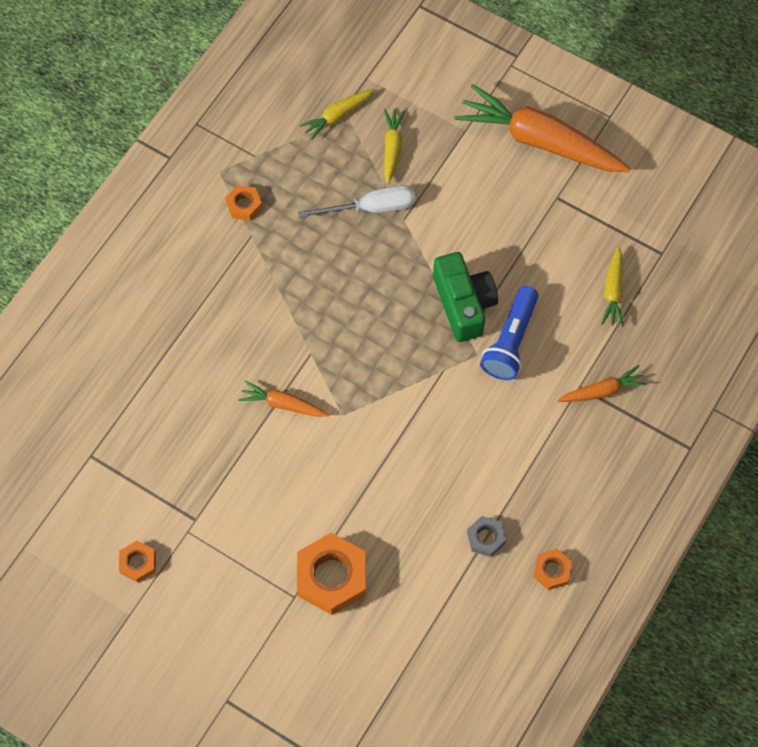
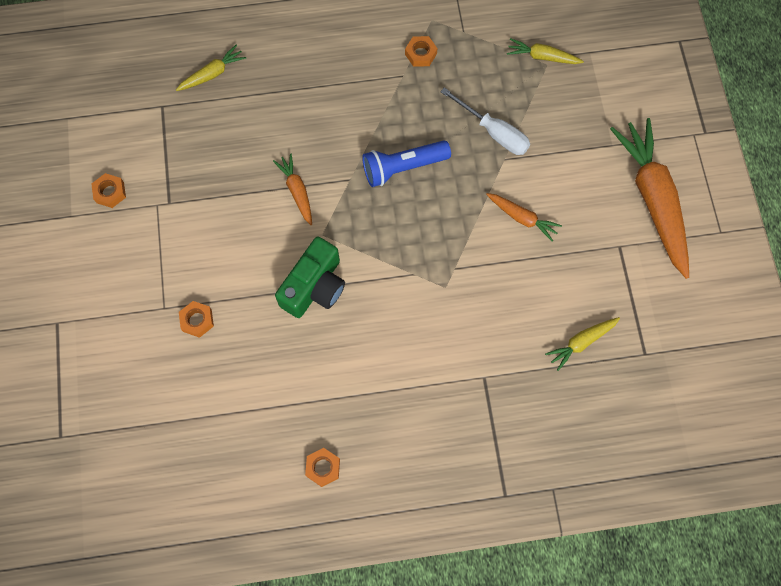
camera: 50 degrees right, 5 degrees up
orange nut [297,533,366,615] -> orange nut [179,301,214,338], size x0.52
yellow carrot [384,109,405,184] -> yellow carrot moved to [176,45,246,91]
green camera [433,252,498,342] -> green camera moved to [275,237,345,318]
grey nut [467,516,506,557] -> none
blue flashlight [480,286,538,380] -> blue flashlight moved to [362,140,451,187]
orange carrot [558,365,647,402] -> orange carrot moved to [486,193,562,242]

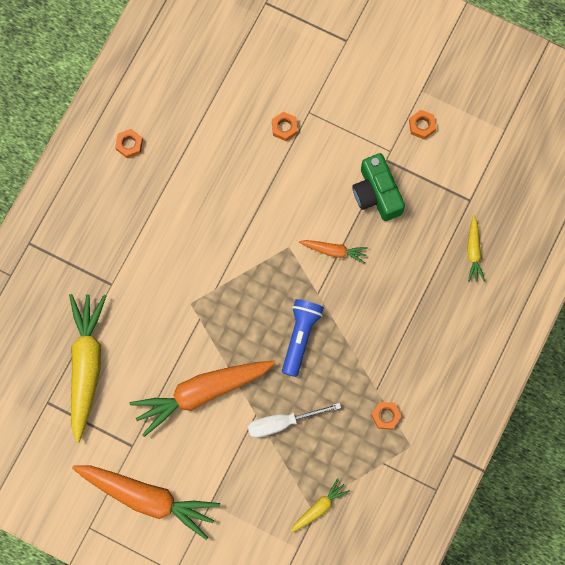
camera: 125 degrees right, 5 degrees up
green camera [275,237,345,318] -> green camera moved to [352,153,405,221]
orange carrot [486,193,562,242] -> orange carrot [129,361,275,437], size x2.12
yellow carrot [545,317,620,371] -> yellow carrot [69,294,106,443], size x2.12

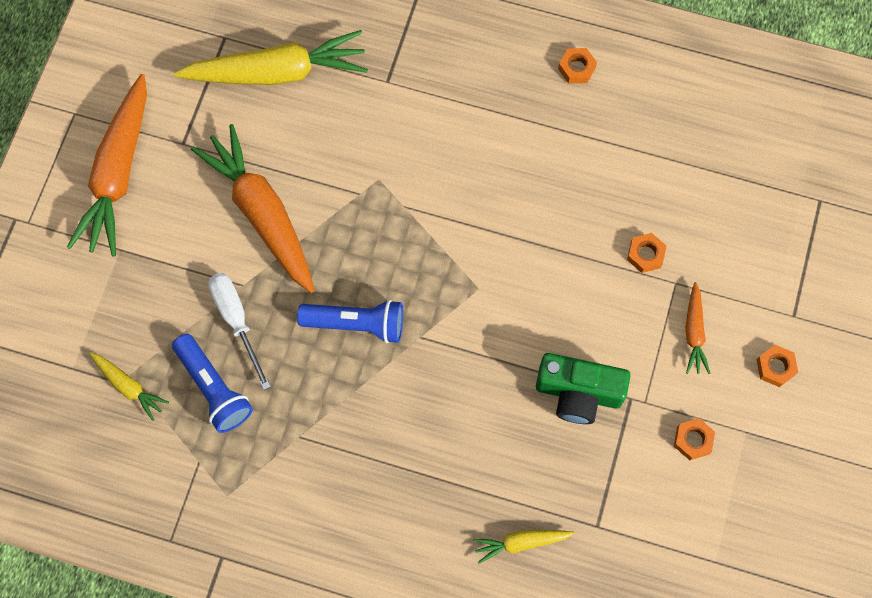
camera: 80 degrees right, 5 degrees down
orange carrot [299,240,368,264] -> orange carrot moved to [685,282,710,374]
green camera [352,153,405,221] -> green camera turned 135 degrees counterclockwise [536,353,630,424]
orange nut [371,402,401,430] -> orange nut moved to [756,345,798,387]
none -> blue flashlight [172,334,253,433]

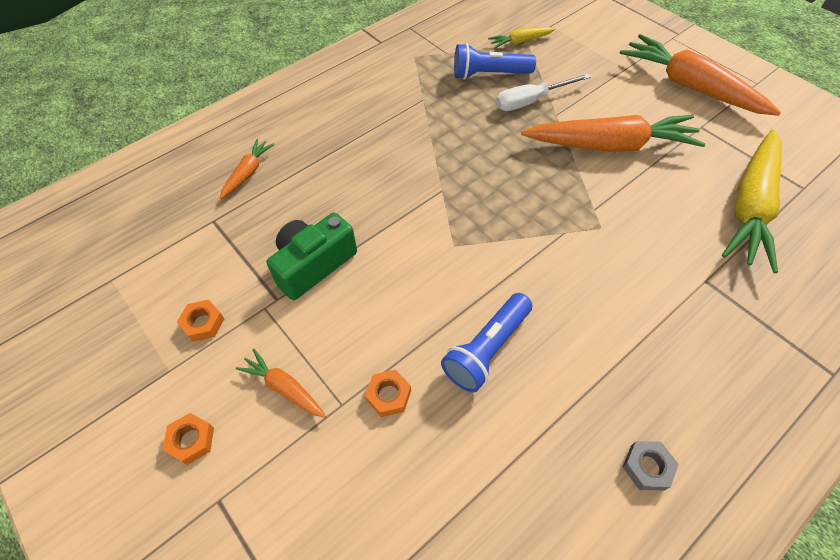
camera: 125 degrees right, 15 degrees down
white screwdriver [208,273,271,390] -> white screwdriver turned 150 degrees clockwise [496,74,591,111]
blue flashlight [297,300,403,343] -> blue flashlight moved to [441,293,532,392]
yellow carrot [473,530,574,564] -> orange carrot [220,139,274,199]
orange nut [558,48,597,83] -> grey nut [623,441,679,490]

